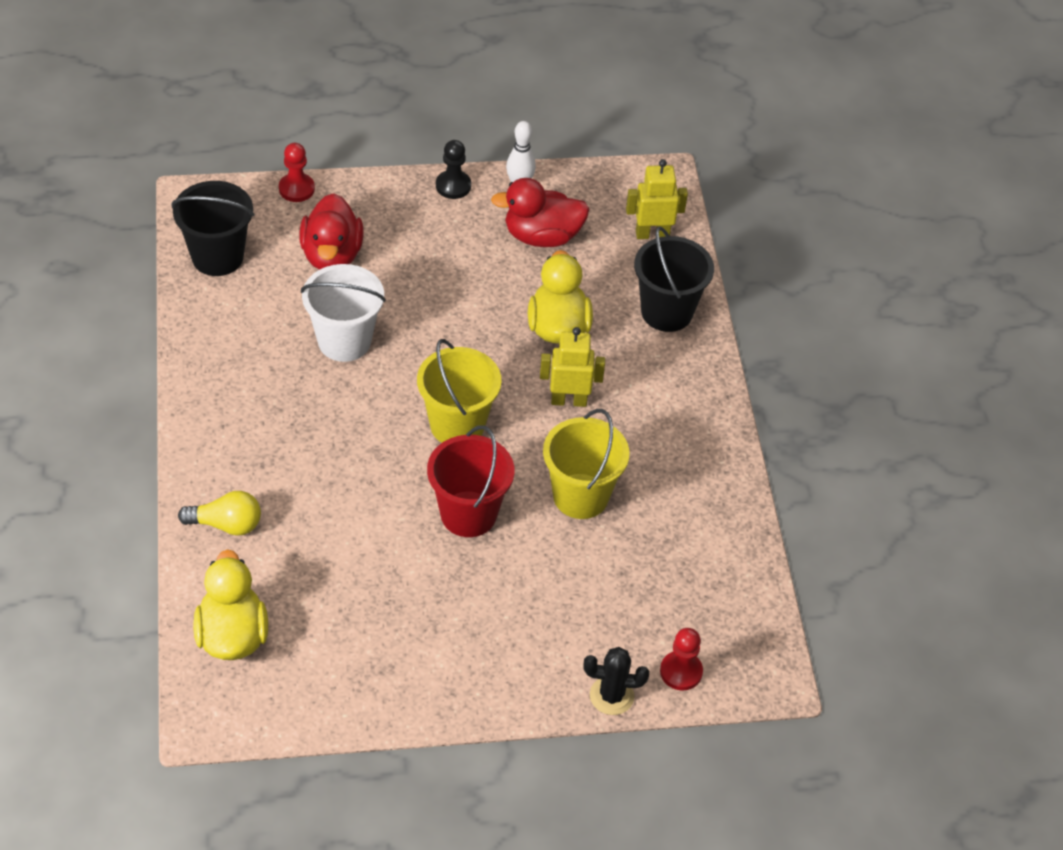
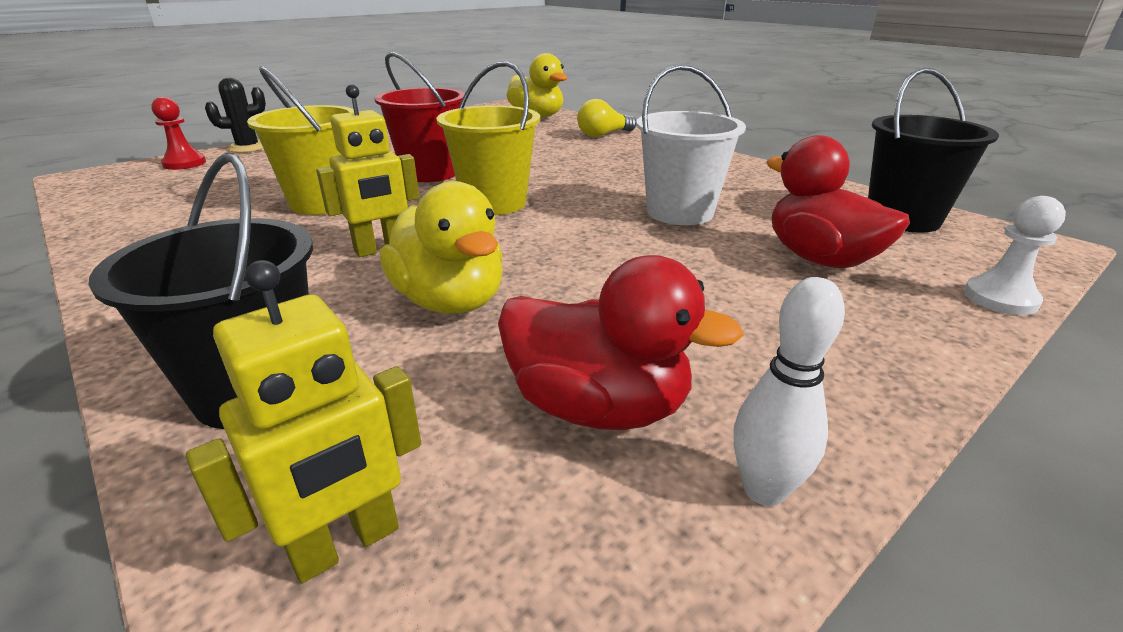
camera: 150 degrees right, 20 degrees down
red pawn [279,143,315,202] -> white pawn [964,196,1066,315]
black pawn [436,140,471,199] -> none
red duck [491,178,589,247] -> red duck turned 60 degrees clockwise [498,255,744,430]

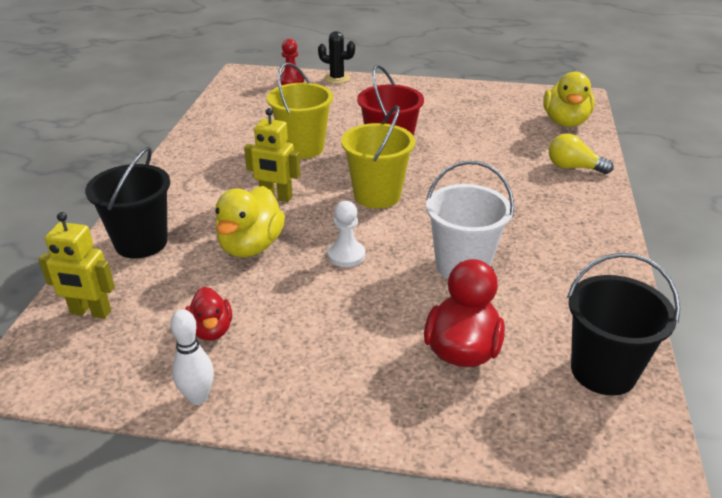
camera: 50 degrees right, 5 degrees up
red duck [498,255,744,430] -> red duck [185,287,232,341], size x0.62
white pawn [964,196,1066,315] -> white pawn moved to [328,201,365,267]

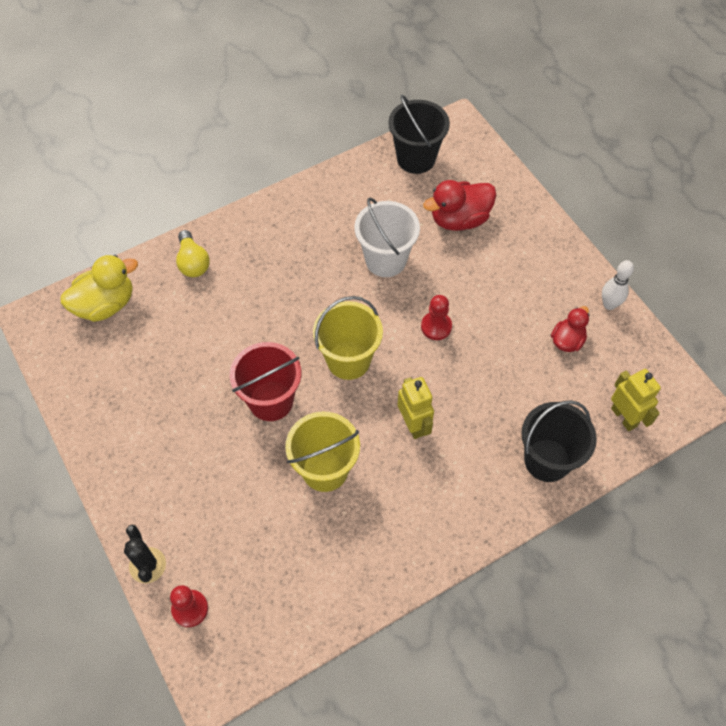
camera: 130 degrees left, 25 degrees up
yellow duck [215,186,285,257] -> none
white pawn [328,201,365,267] -> red pawn [421,295,452,340]

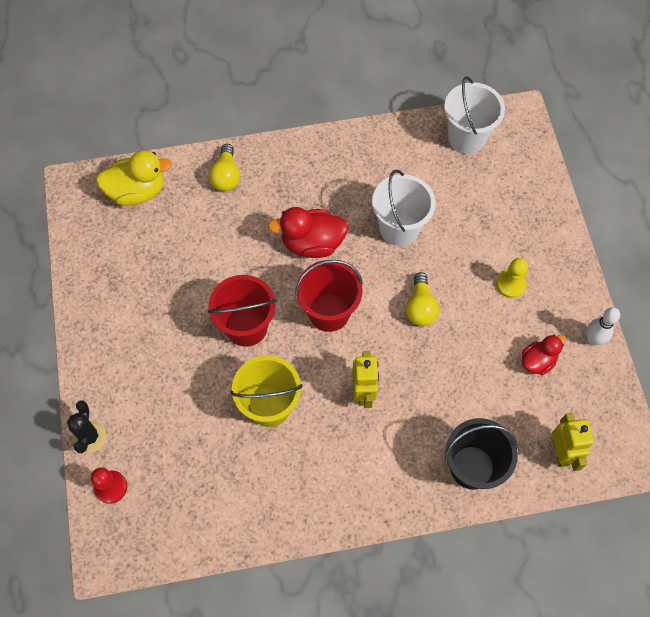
camera: 20 degrees right, 5 degrees up
yellow bucket [313,296,383,380] -> red bucket [295,260,363,332]
black bucket [388,95,450,174] -> white bucket [444,76,505,154]
red pawn [421,295,452,340] -> yellow light bulb [406,272,439,326]
red duck [423,180,496,231] -> red duck moved to [268,207,349,258]
none -> yellow pawn [496,258,528,298]

